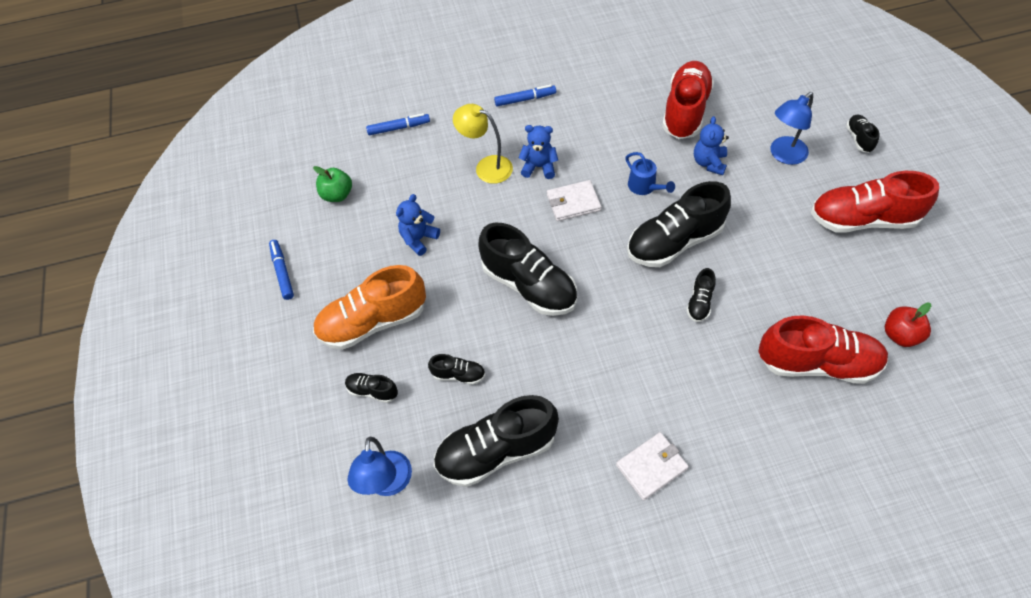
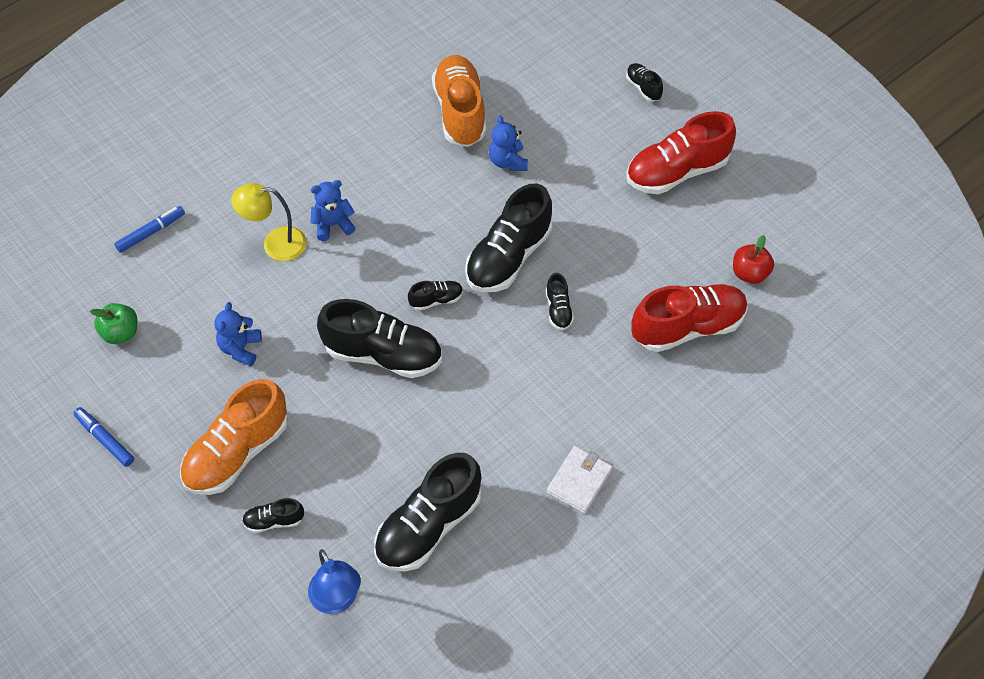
camera: 30 degrees left, 0 degrees up
black shoe [428,354,486,385] -> black shoe moved to [408,281,463,311]
blue marker [494,85,556,106] -> none
white wallet [547,180,601,221] -> none
blue watering can [625,152,675,195] -> none
red shoe [662,61,714,139] -> orange shoe [432,55,486,147]
blue lamp [770,92,813,165] -> none

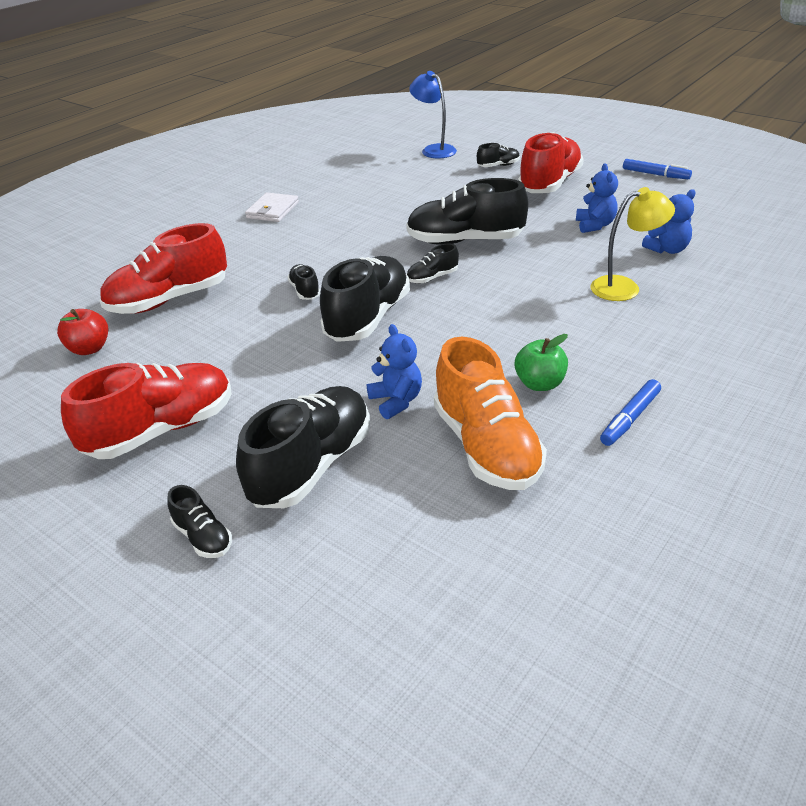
camera: 170 degrees right, 20 degrees down
green apple [90,303,137,344] -> green apple moved to [515,334,568,391]
blue marker [114,206,185,253] -> blue marker moved to [600,379,661,446]
orange shoe [180,379,288,495] -> red shoe [518,132,584,193]
blue teddy bear [310,180,356,241] -> blue teddy bear moved to [642,189,696,254]
black shoe [374,453,481,572] -> black shoe moved to [236,386,370,508]

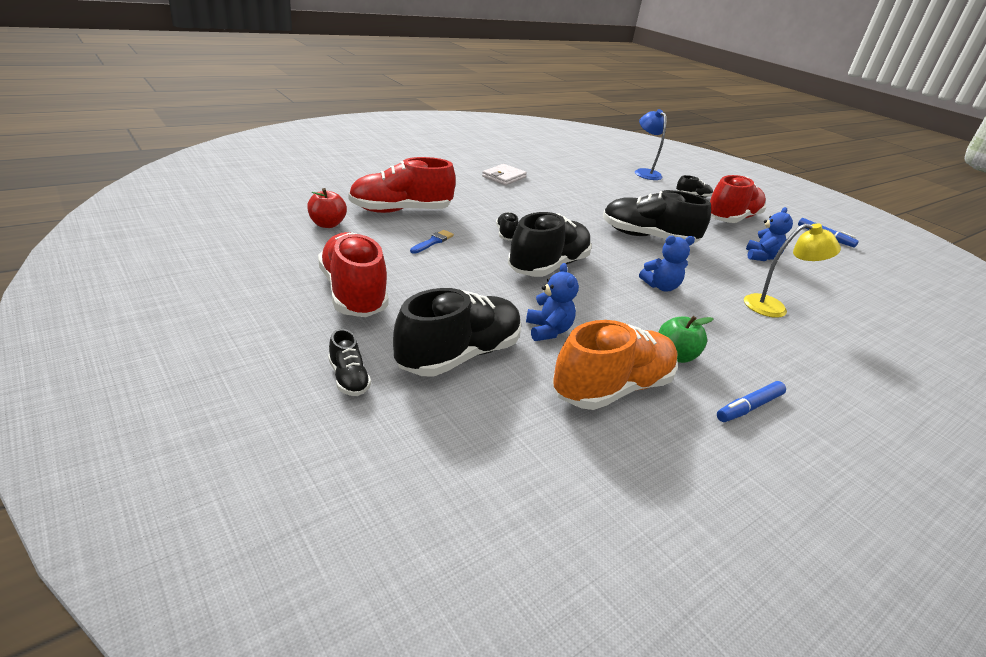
camera: 10 degrees right, 5 degrees down
red shoe [61,363,232,459] -> red shoe turned 90 degrees counterclockwise [318,232,389,317]
black shoe [407,244,459,284] -> none
orange shoe [434,337,547,490] -> orange shoe turned 120 degrees counterclockwise [552,320,678,410]
blue teddy bear [642,189,696,254] -> blue teddy bear moved to [639,236,695,291]
none -> blue brush [410,230,454,254]

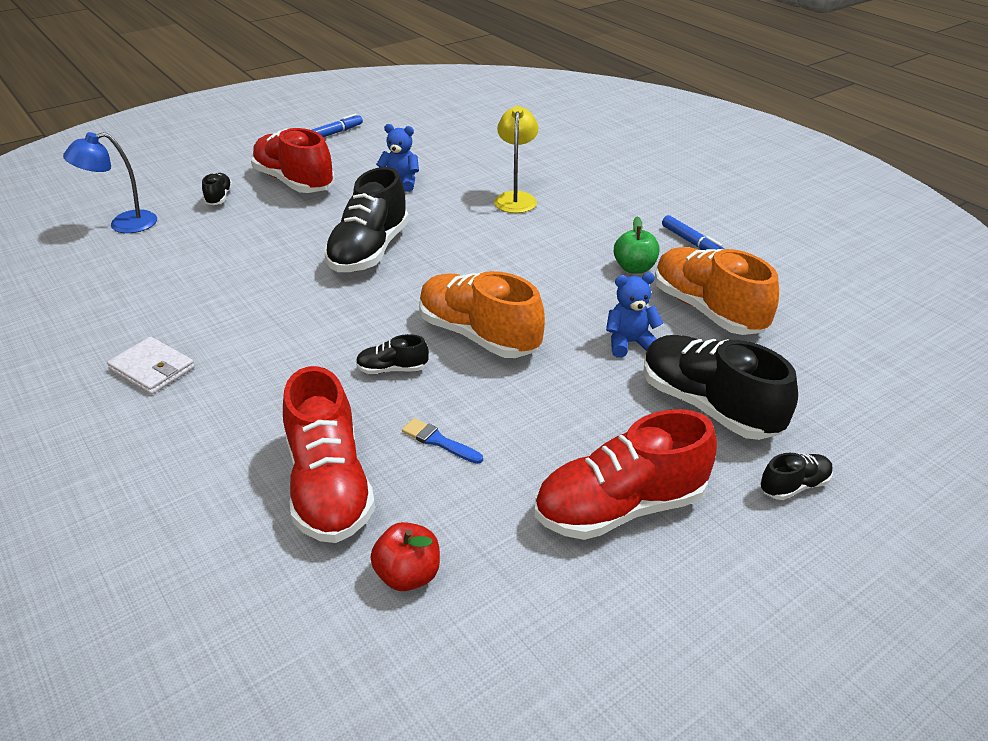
camera: 85 degrees left, 5 degrees up
black shoe [508,212,592,277] -> orange shoe [419,271,545,358]
blue teddy bear [639,236,695,291] -> none

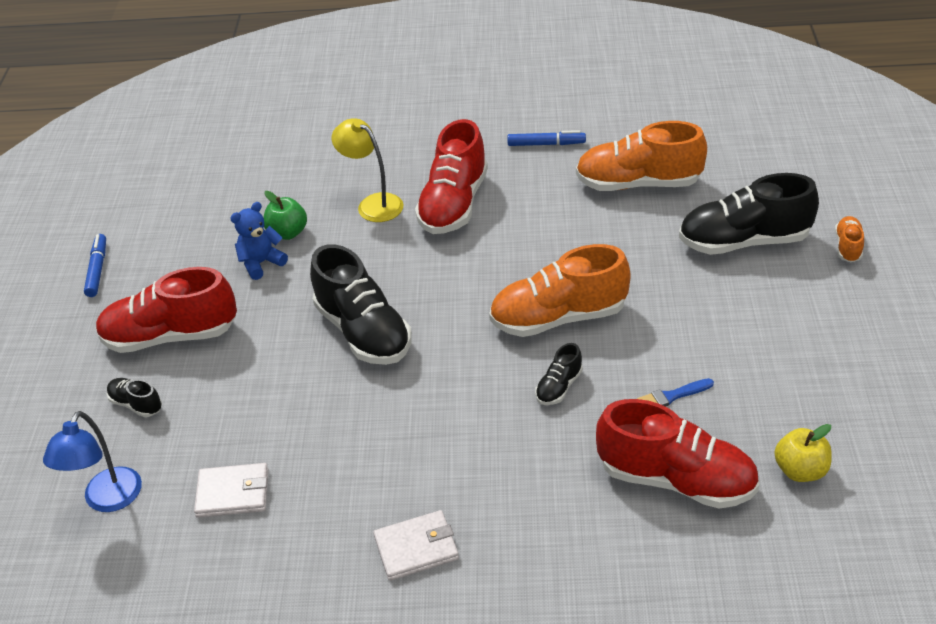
camera: 50 degrees left, 5 degrees up
red apple [370,522,440,591] -> yellow apple [775,424,832,482]
red shoe [535,409,717,540] -> red shoe moved to [415,119,488,234]
blue teddy bear [606,273,663,358] -> none
green apple [614,217,660,274] -> green apple moved to [263,191,307,240]
black shoe [760,453,833,500] -> orange shoe [835,216,864,262]
none -> white wallet [194,463,268,518]

